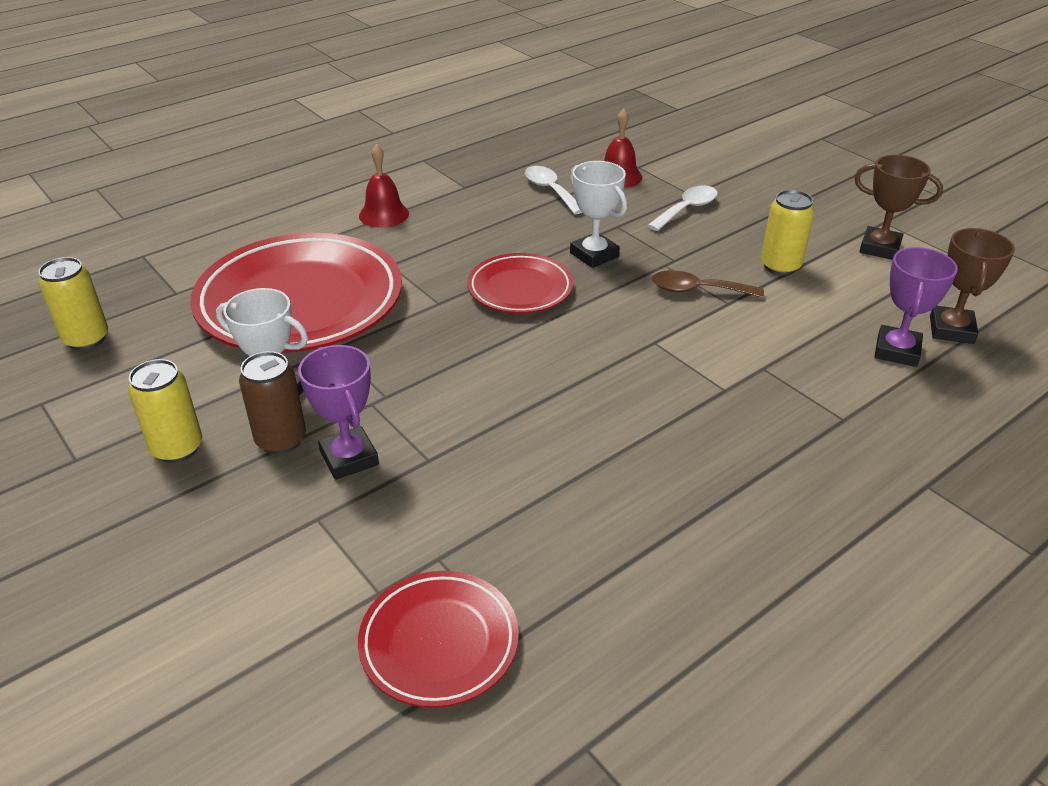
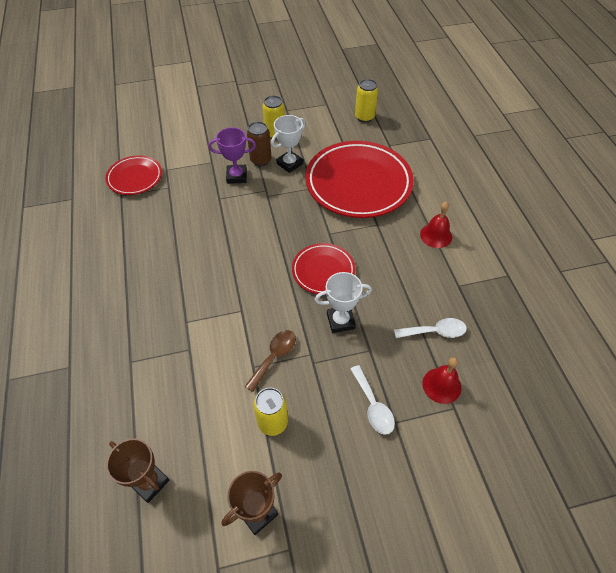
camera: 115 degrees right, 15 degrees up
purple trophy [874,247,958,367] -> none

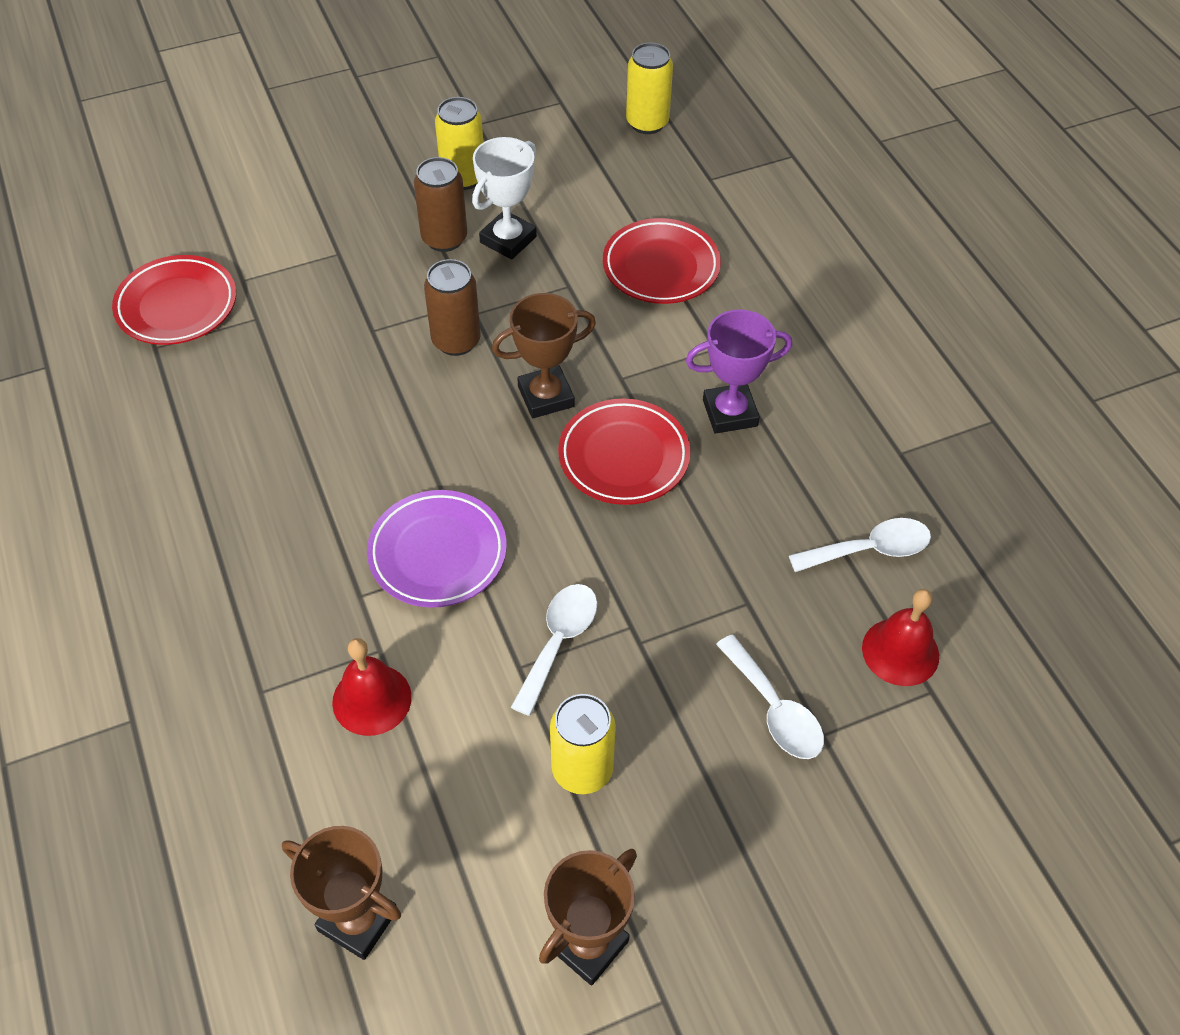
camera: 10 degrees left, 0 degrees up
purple trophy [208,127,256,184] -> purple trophy moved to [686,309,792,434]
brown spoon [244,330,296,392] -> white spoon [511,584,597,716]
red plate [305,141,414,218] -> red plate [603,218,721,304], size x0.52
white trophy [314,272,372,333] -> none
red bell [420,202,452,248] -> red bell moved to [332,638,412,736]
none -> purple plate [367,490,507,608]
none -> brown can [424,259,481,356]
none -> brown trophy [492,293,596,418]

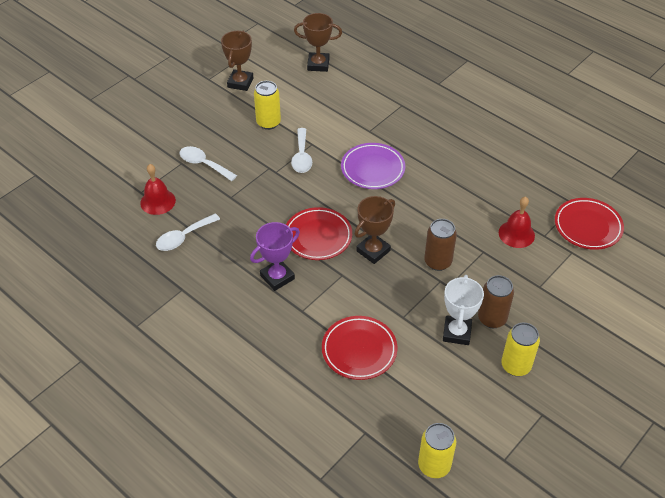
camera: 155 degrees right, 5 degrees down
red bell [332,638,412,736] -> red bell moved to [499,197,535,248]

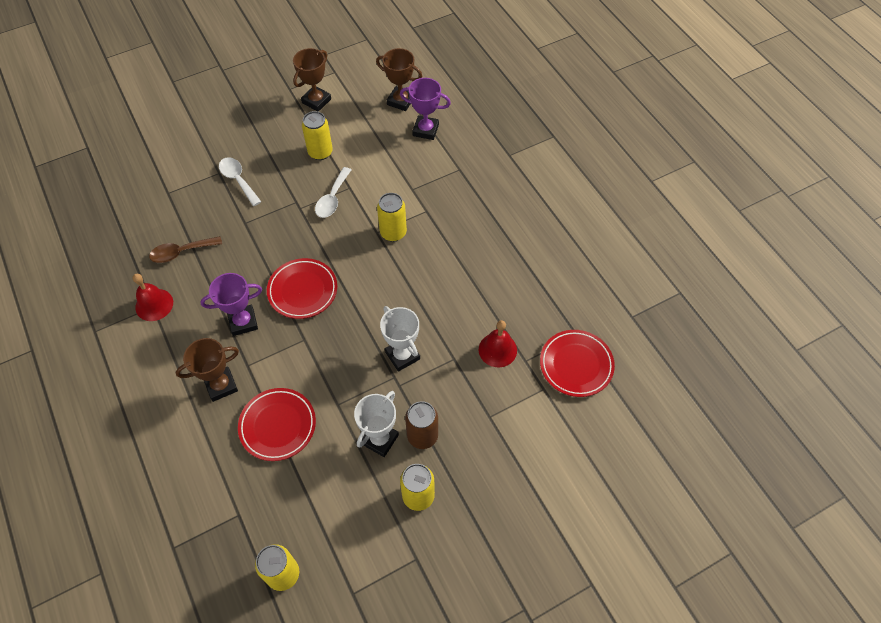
camera: 20 degrees right, 10 degrees up
red bell [140,164,176,215] -> red bell moved to [133,274,173,321]
white spoon [156,214,220,251] -> brown spoon [149,236,222,263]
purple plate [341,143,405,189] -> yellow can [377,193,407,242]
brown trophy [354,196,395,264] -> brown trophy moved to [176,338,239,402]
brown can [424,219,457,271] -> white trophy [380,306,420,372]
none -> purple trophy [400,78,451,140]

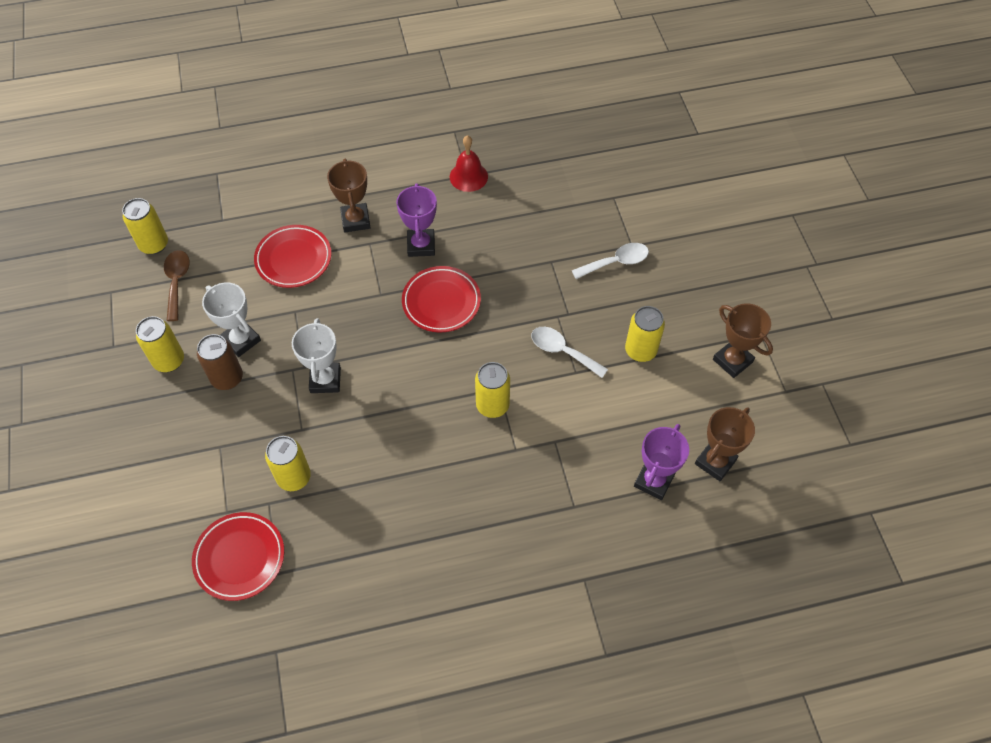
camera: 105 degrees right, 0 degrees up
brown spoon [149,236,222,263] -> brown spoon moved to [164,250,190,321]
white trophy [380,306,420,372] -> white trophy turned 75 degrees counterclockwise [292,318,341,393]
red bell [479,320,517,367] -> yellow can [265,436,311,491]

